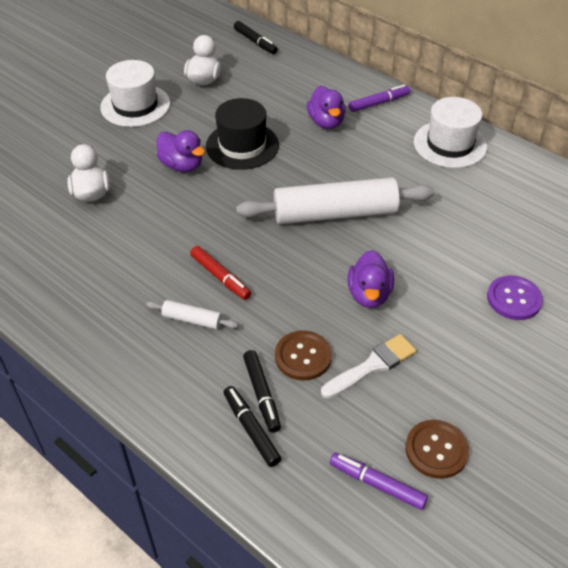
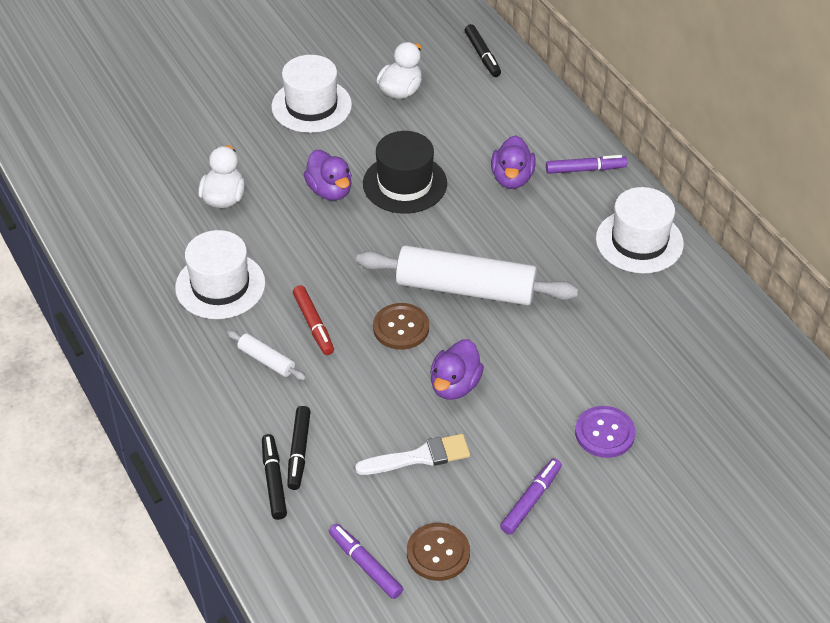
camera: 20 degrees right, 0 degrees up
brown button [275,330,332,381] -> brown button moved to [373,303,429,350]
none -> white hat [175,230,265,319]
none -> purple marker [500,458,562,535]

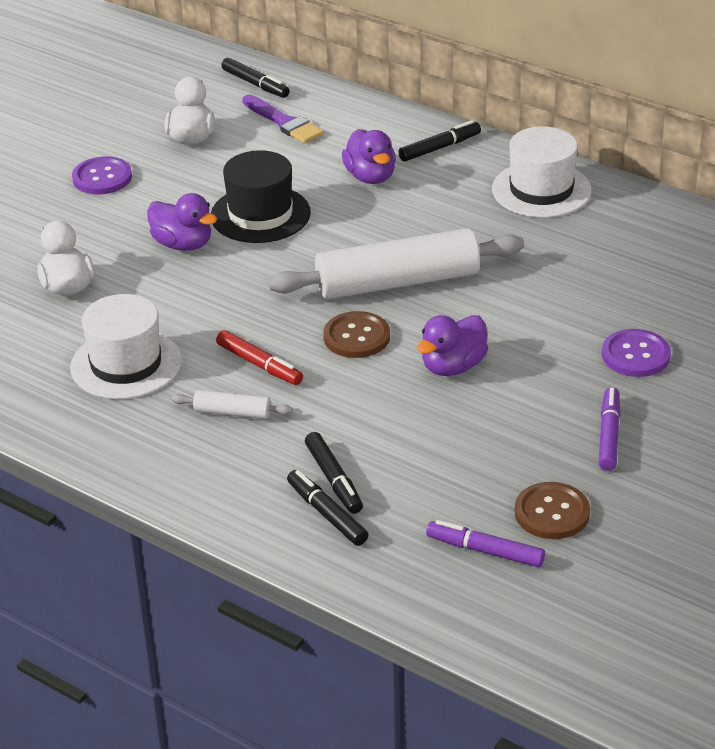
camera: 25 degrees left, 10 degrees down
white hat [271,55,352,133] -> purple button [72,157,132,194]
white brush [355,434,470,475] -> none
purple duck [430,339,484,400] -> purple duck turned 45 degrees clockwise [417,315,488,376]
purple marker [546,155,627,174] -> black marker [398,120,481,162]
none -> purple brush [242,95,324,144]

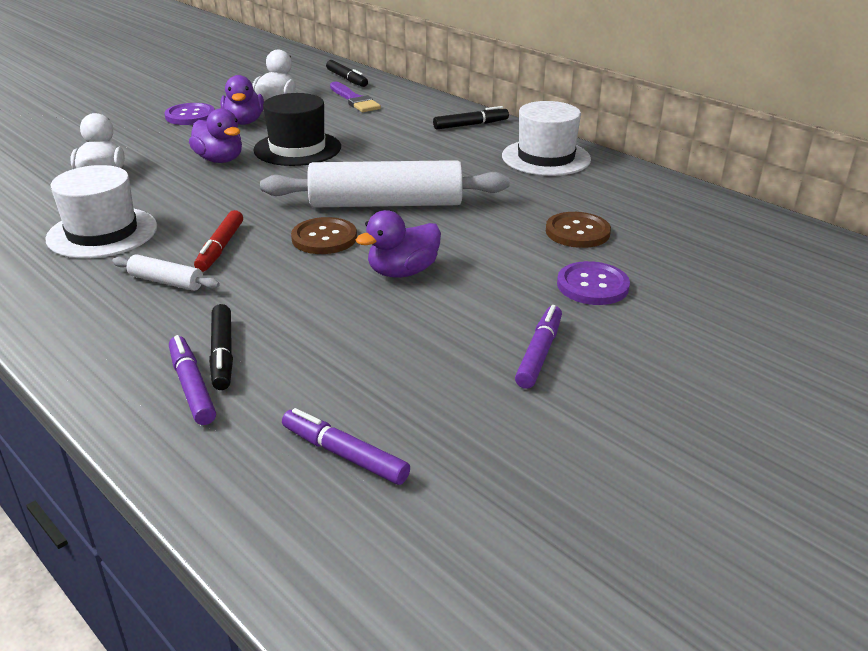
camera: 10 degrees right, 5 degrees down
red marker [216,330,303,385] -> red marker turned 45 degrees clockwise [194,210,243,272]
black marker [287,470,368,546] -> purple marker [169,335,216,425]
purple duck [342,129,396,184] -> purple duck moved to [221,75,264,125]
brown button [515,482,590,539] -> brown button moved to [546,212,611,248]

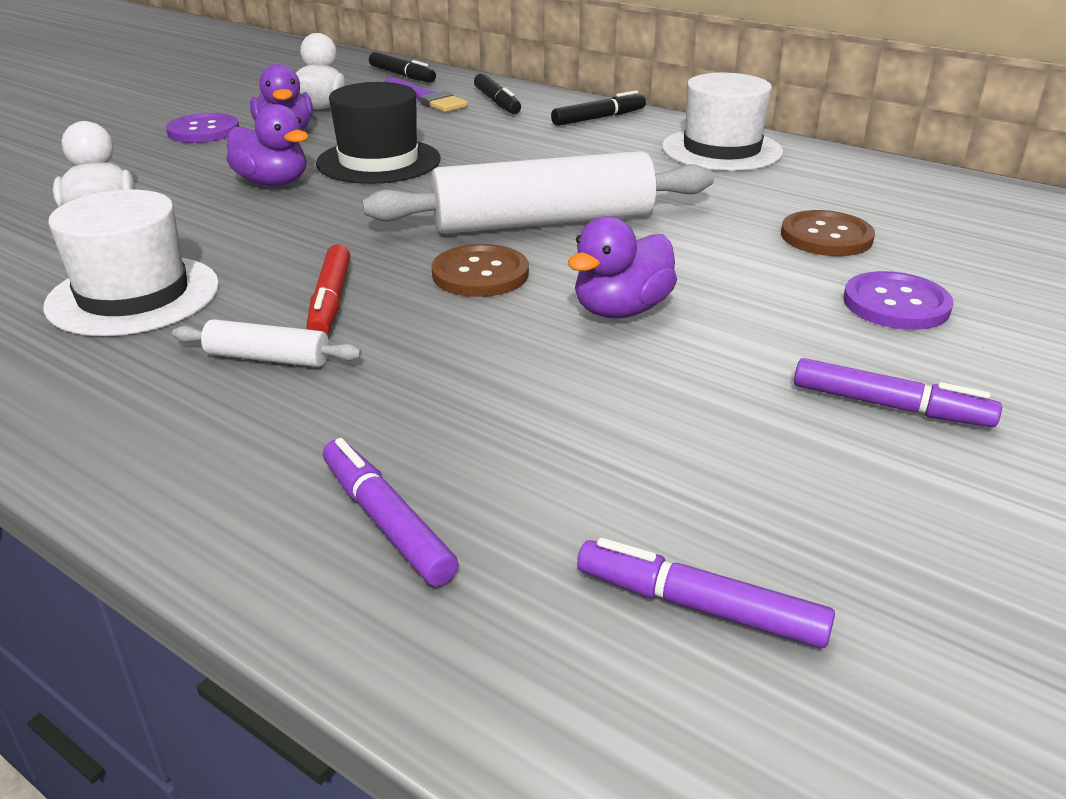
camera: 10 degrees left, 0 degrees up
black marker [209,304,233,390] -> black marker moved to [474,73,521,114]
purple marker [515,305,562,389] -> purple marker turned 105 degrees clockwise [794,358,1002,427]

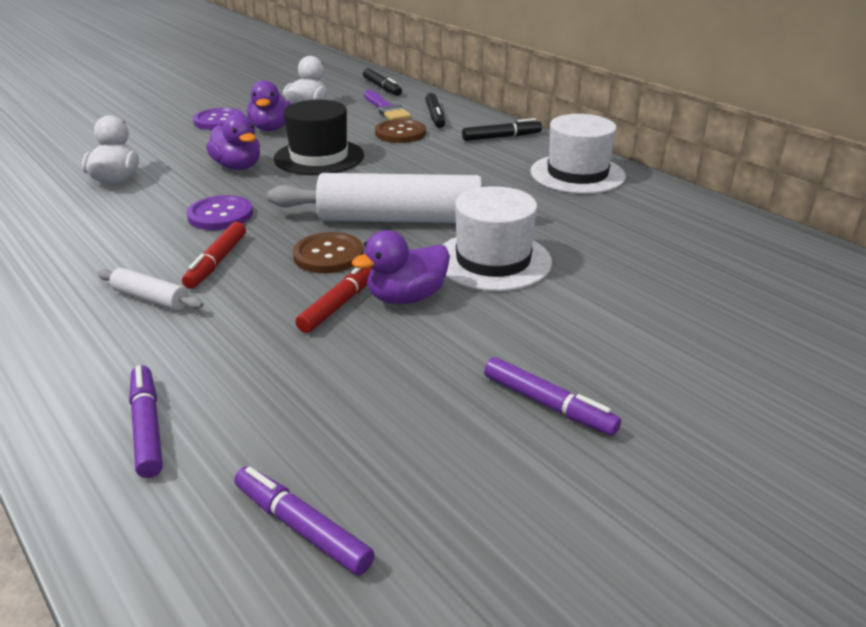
camera: 15 degrees right, 0 degrees up
white hat [43,190,219,336] -> white hat moved to [443,186,552,291]
brown button [781,210,875,256] -> brown button moved to [375,119,426,143]
purple button [843,271,954,330] -> purple button moved to [186,195,253,230]
none -> red marker [295,267,372,333]

